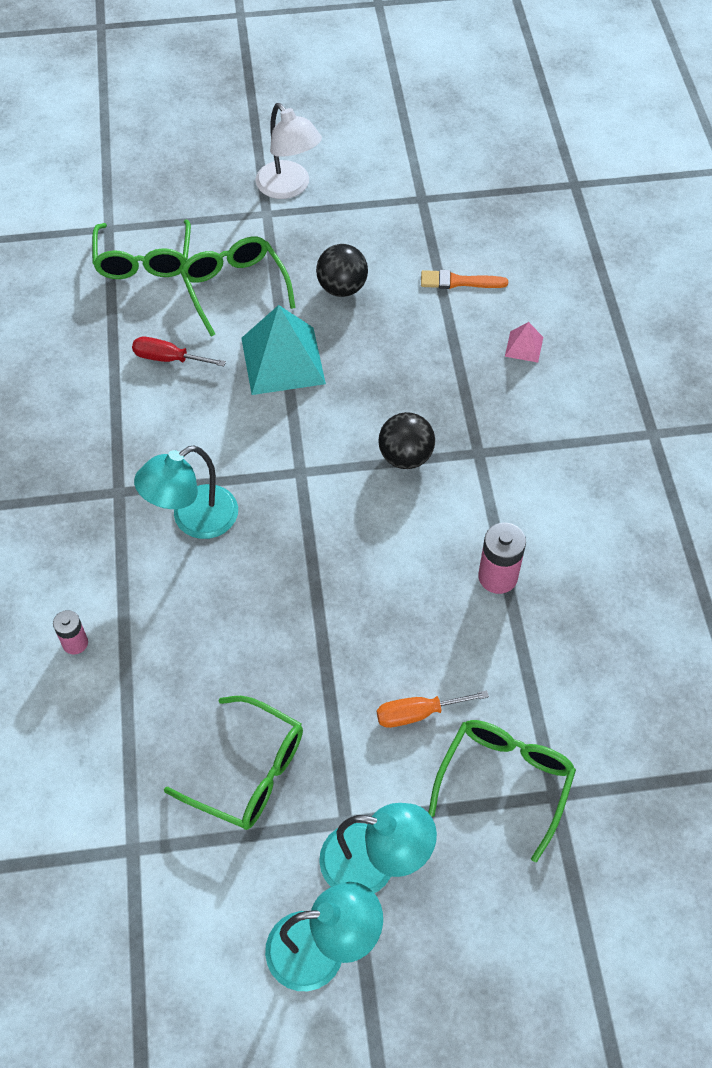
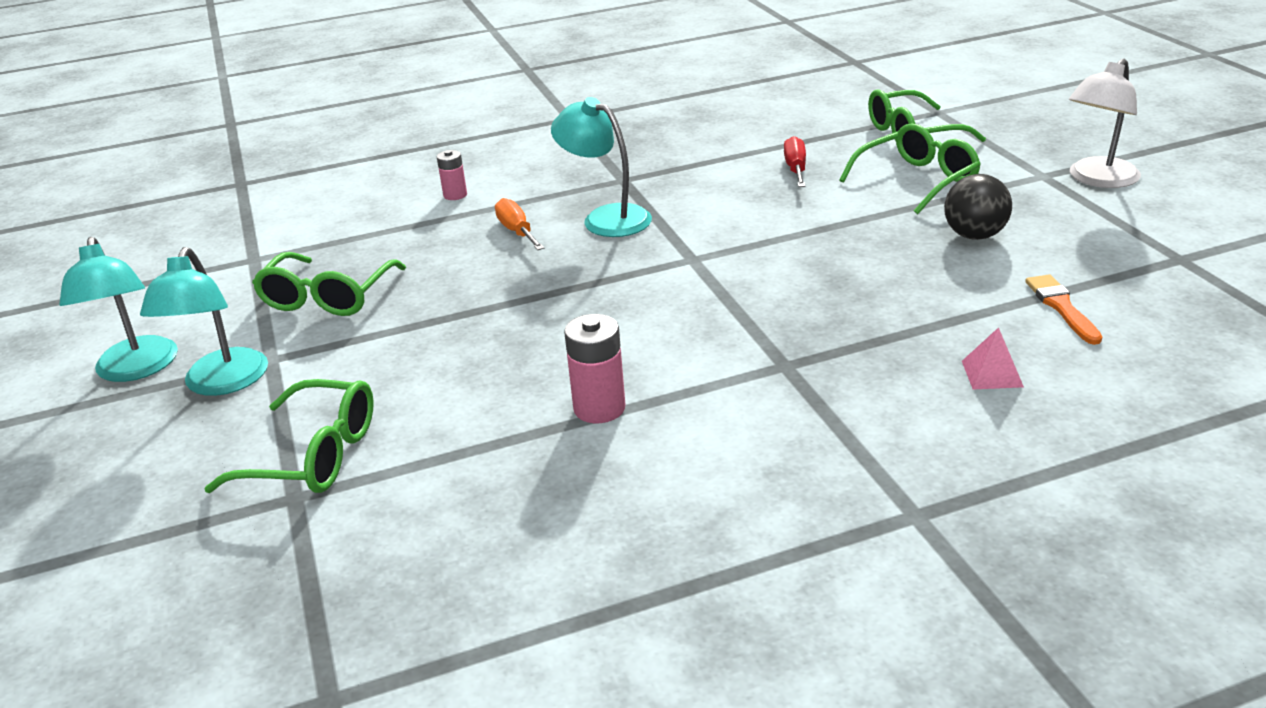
camera: 80 degrees right, 25 degrees down
turquoise pyramid [241,305,326,395] -> none
orange screwdriver [377,690,489,728] -> orange screwdriver moved to [495,198,544,250]
black ball [378,412,435,469] -> none

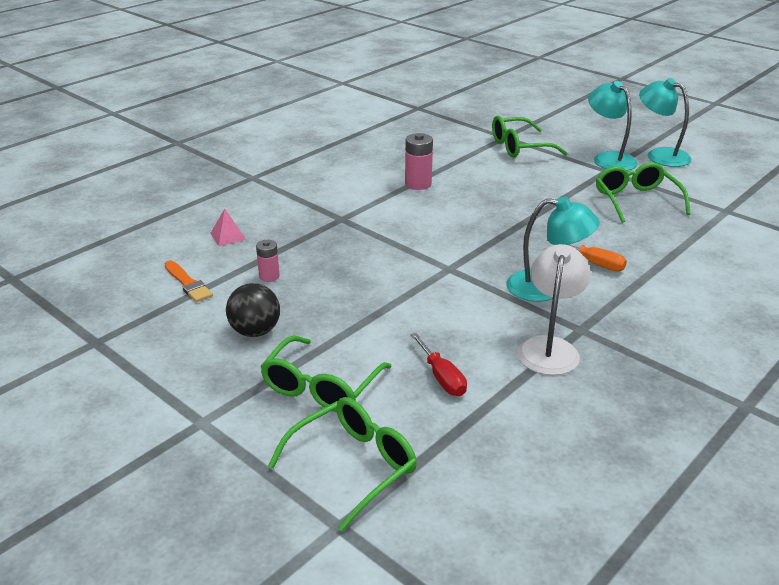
camera: 150 degrees right, 0 degrees up
pink battery [437,150,467,200] -> pink battery moved to [256,240,280,282]
white lamp [1069,59,1141,188] -> white lamp moved to [517,244,590,375]

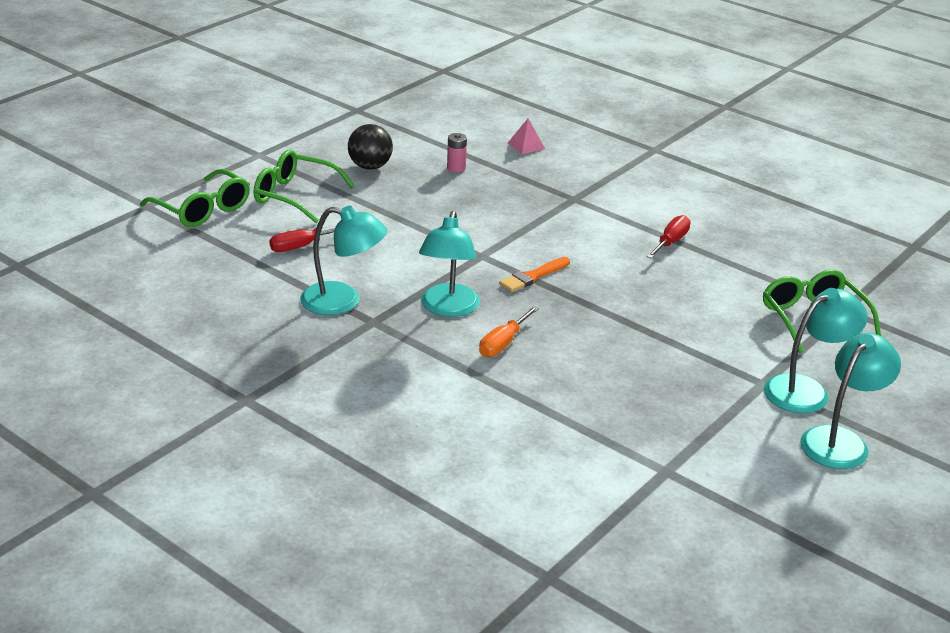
camera: 85 degrees right, 0 degrees up
orange brush [165,260,213,302] -> orange brush moved to [499,257,570,292]
pink battery [405,133,433,190] -> red screwdriver [646,215,691,259]
white lamp [517,244,590,375] -> turquoise lamp [300,205,387,315]
green glasses [596,162,690,223] -> none

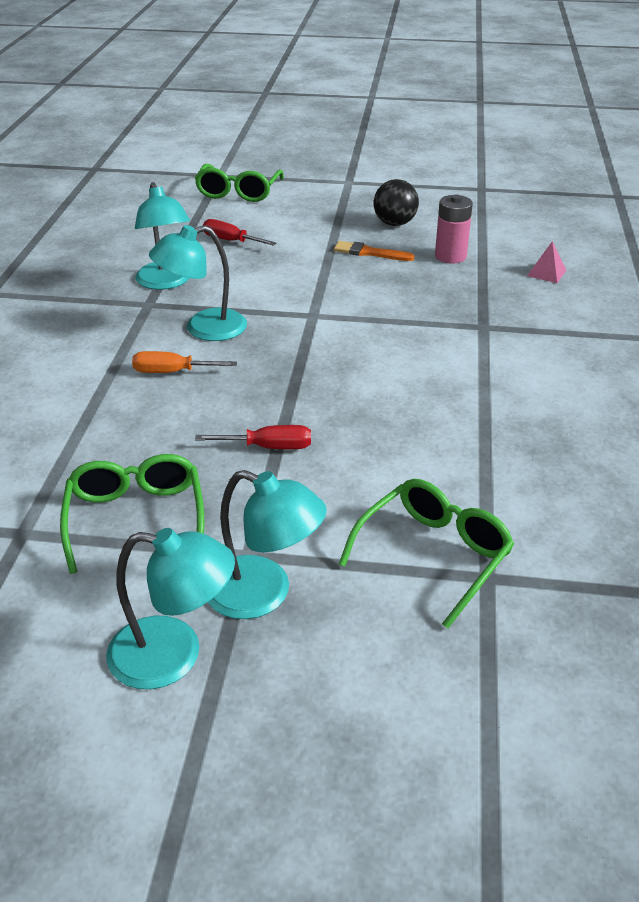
camera: 60 degrees right, 5 degrees up
green glasses [254,150,355,223] -> green glasses moved to [60,454,204,574]
pink battery [447,133,467,172] -> pink battery [435,195,473,264], size x1.58
orange brush [499,257,570,292] -> orange brush moved to [334,241,414,261]
red screwdriver [646,215,691,259] -> red screwdriver moved to [195,425,311,449]

